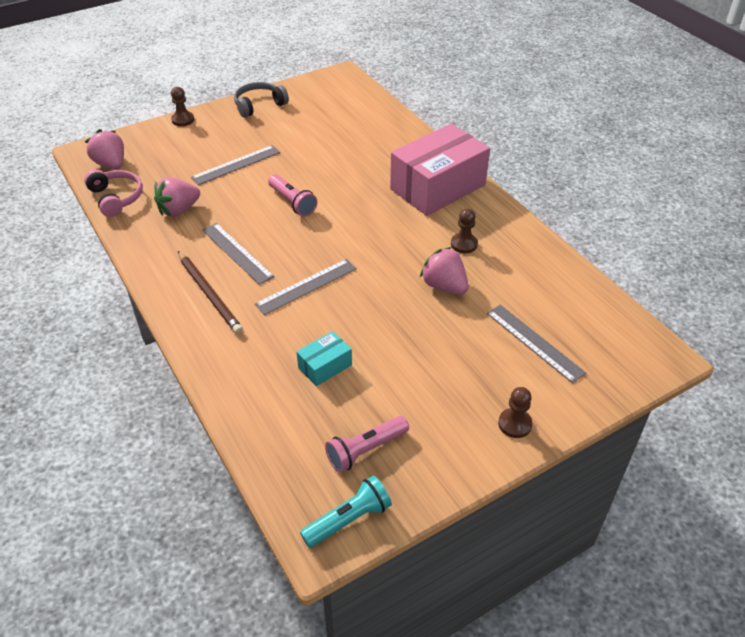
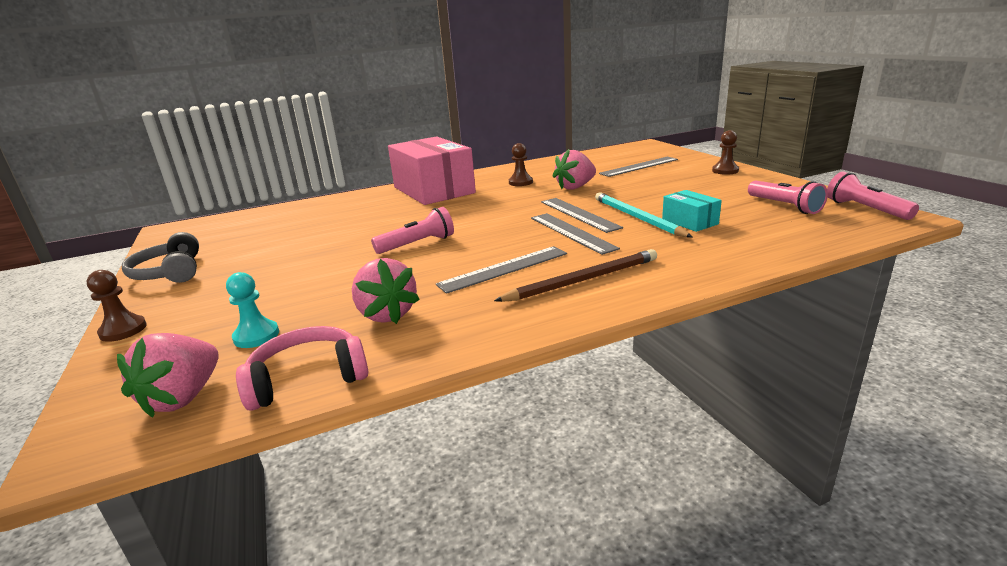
camera: 80 degrees left, 20 degrees down
pink strawberry [85,129,124,170] -> pink strawberry turned 45 degrees counterclockwise [117,333,219,418]
grey ruler [191,145,280,185] -> grey ruler moved to [541,198,623,233]
turquoise flashlight [300,476,392,548] -> pink flashlight [827,171,919,220]
none -> turquoise pawn [226,272,279,348]
none -> turquoise pencil [595,192,693,238]

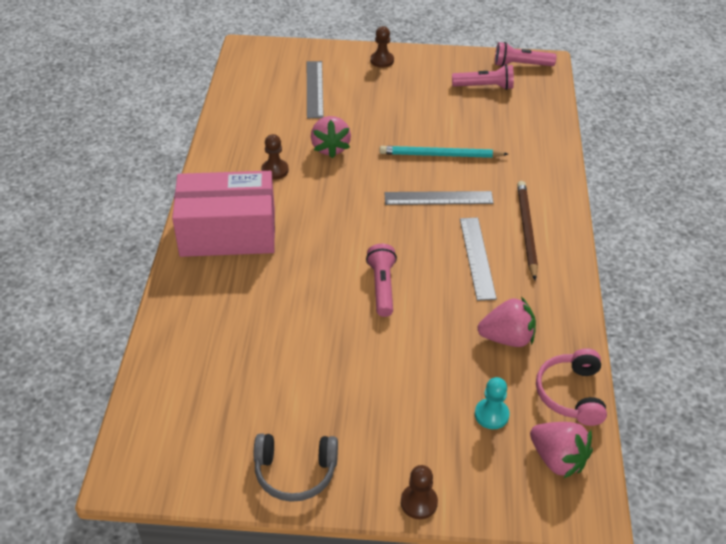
camera: 65 degrees left, 20 degrees up
grey ruler [541,198,623,233] -> none
turquoise box [662,190,722,232] -> none

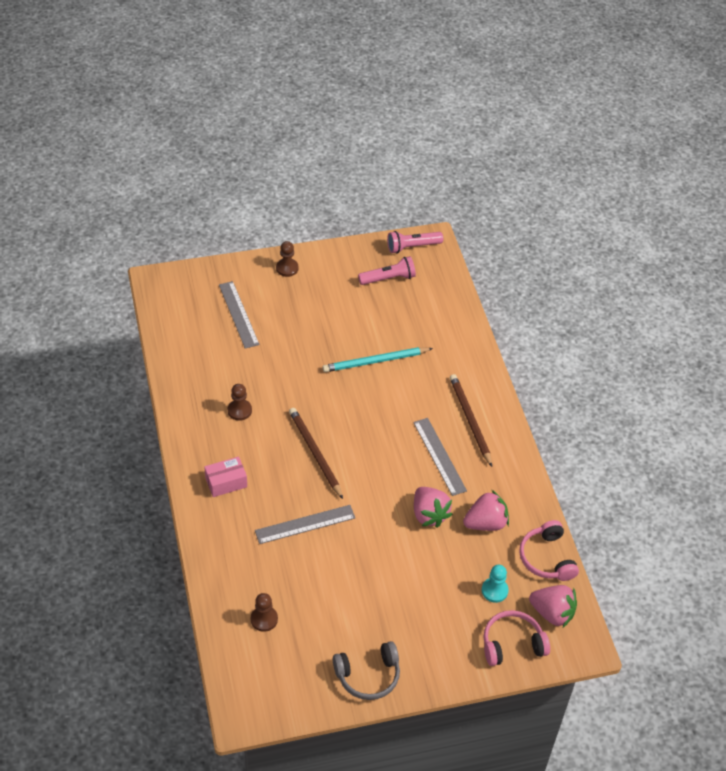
camera: 20 degrees left, 5 degrees up
pink box [172,171,275,257] -> pink box [204,457,247,497], size x0.44
pink strawberry [311,116,351,158] -> pink strawberry moved to [414,487,453,528]
pink flashlight [366,244,397,317] -> none
grey ruler [384,191,494,205] -> grey ruler moved to [255,505,355,544]
brown pawn [401,465,438,519] -> brown pawn moved to [251,593,278,632]
none -> brown pencil [289,408,343,499]
none -> pink headphones [484,610,550,666]

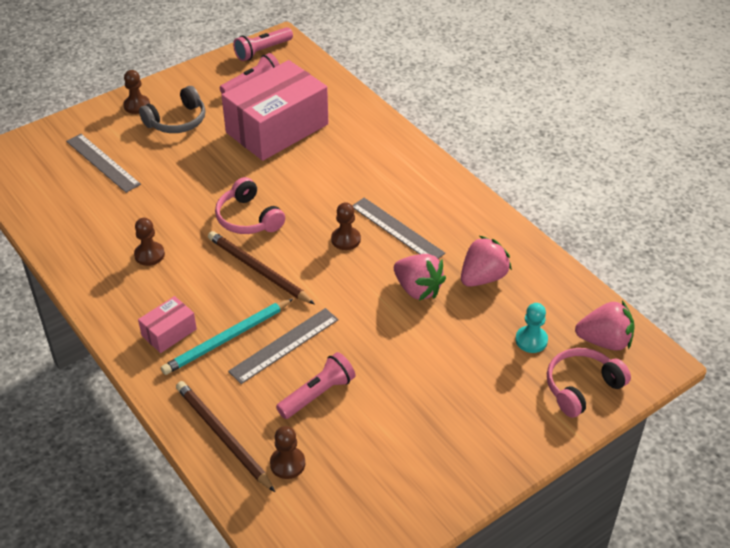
camera: 20 degrees left, 5 degrees down
turquoise pencil [322,347,433,372] -> turquoise pencil moved to [161,298,293,375]
grey headphones [333,641,400,700] -> grey headphones moved to [139,86,206,133]
brown pencil [450,374,492,467] -> brown pencil moved to [176,381,275,492]
pink headphones [519,520,579,581] -> pink headphones moved to [215,177,285,234]
none -> pink box [221,60,329,161]
none -> pink flashlight [276,352,355,419]
none -> brown pawn [331,202,361,250]

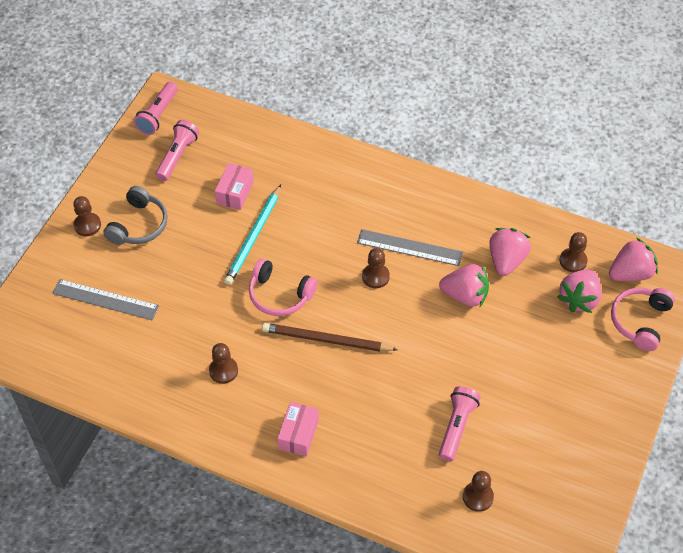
camera: 30 degrees left, 10 degrees up
turquoise pencil [161,298,293,375] -> turquoise pencil moved to [224,185,281,285]
brown pencil [176,381,275,492] -> none
pink box [221,60,329,161] -> pink box [215,163,254,210], size x0.44
grey ruler [228,308,339,384] -> none
turquoise pawn [515,303,548,353] -> pink strawberry [557,270,602,313]
none -> brown pawn [559,232,588,272]

